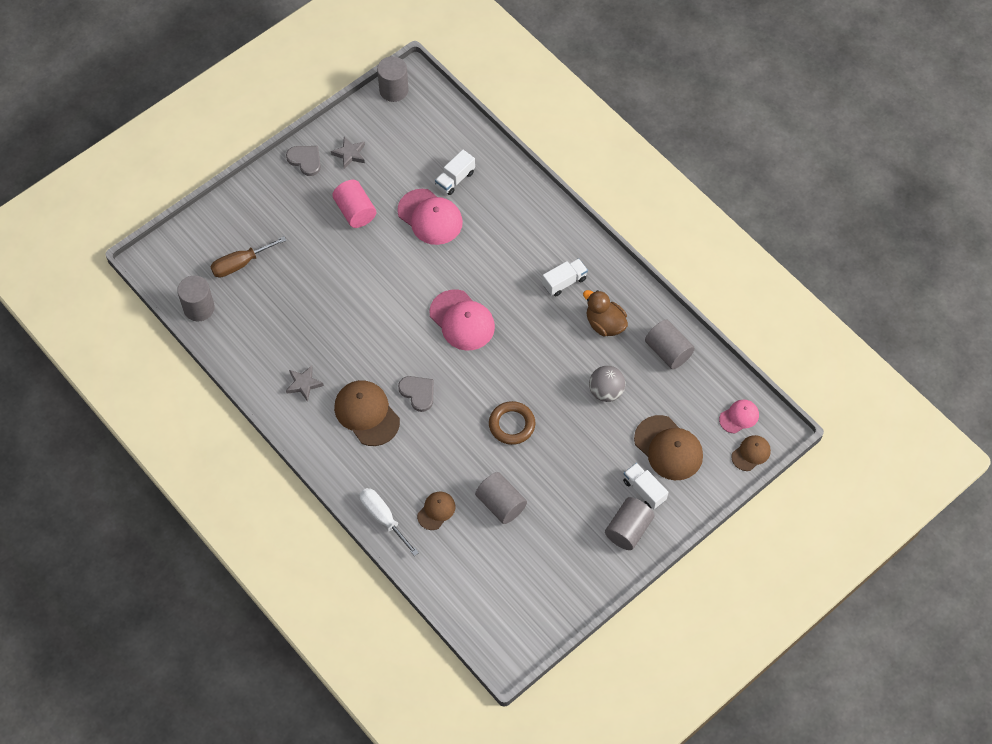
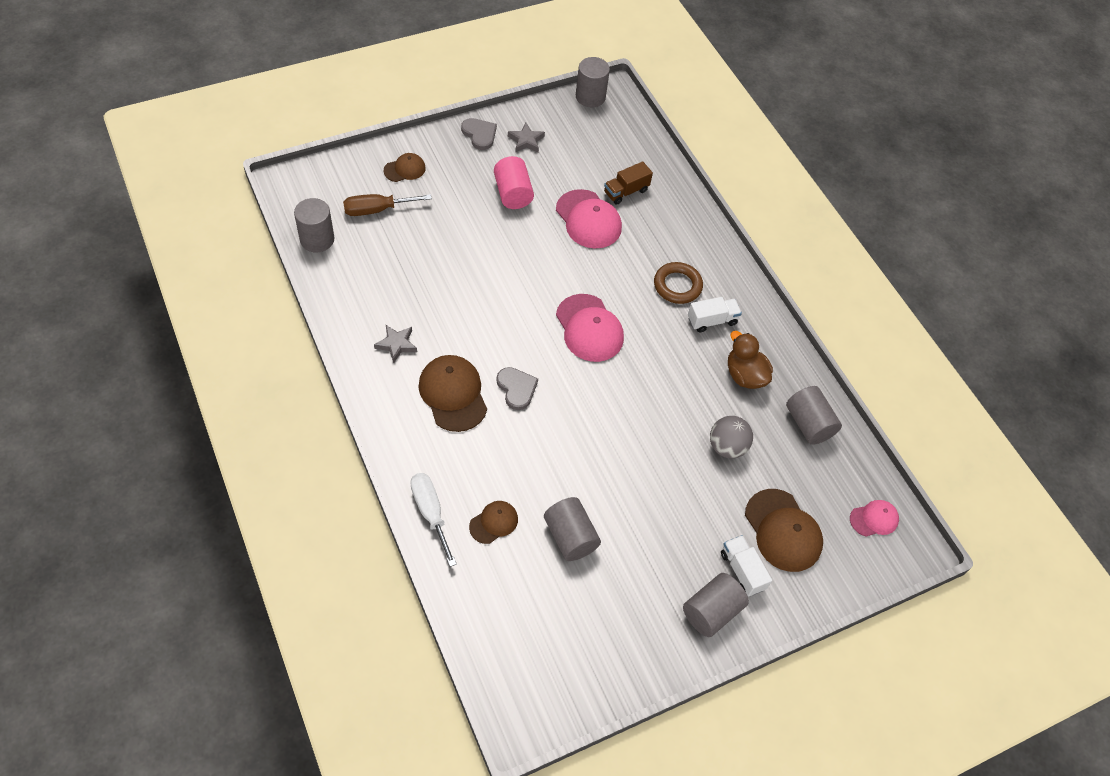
camera: 10 degrees right, 5 degrees down
white truck [435,150,475,195] -> brown truck [604,161,653,205]
brown ring [489,401,535,445] -> brown ring moved to [654,262,703,304]
brown cap [731,435,771,471] -> brown cap moved to [384,153,426,182]

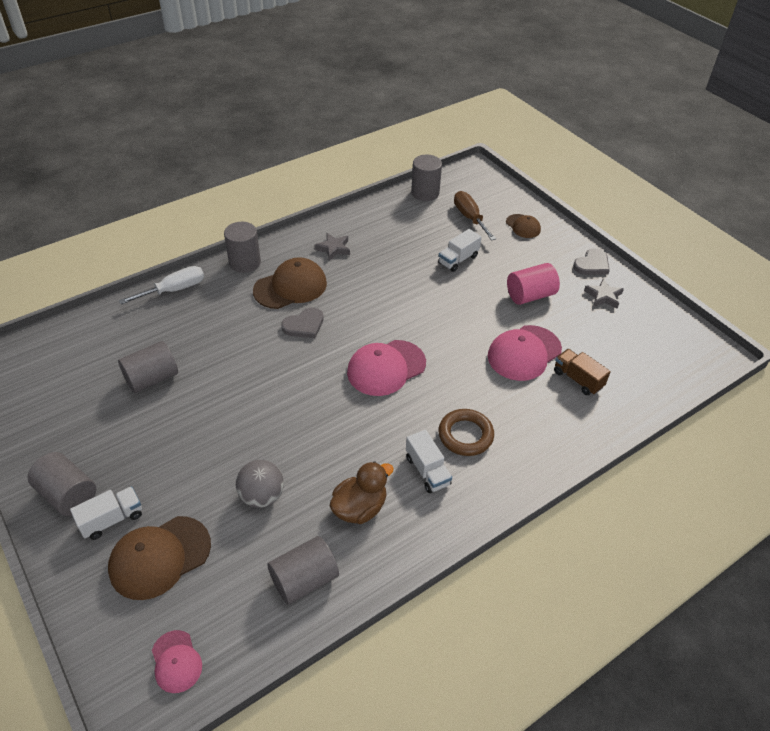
camera: 85 degrees right, 10 degrees down
brown cap [469,501,518,544] -> none
grey cylinder [576,57,610,107] -> grey cylinder moved to [224,222,261,273]
none -> white truck [438,229,481,272]

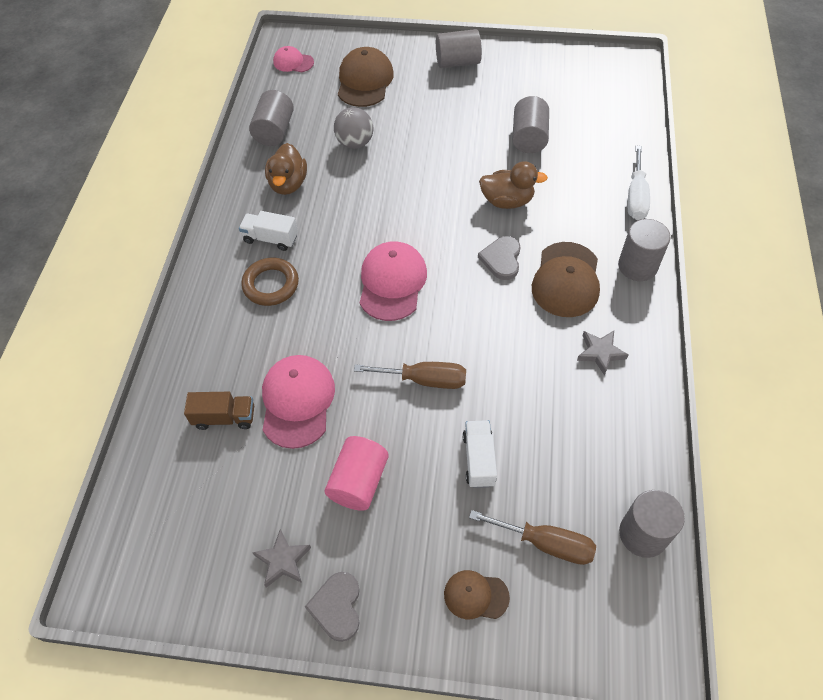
camera: 135 degrees right, 10 degrees up
white truck [70,486,142,540] -> none
none -> brown screwdriver [354,362,466,389]
none -> brown duck [479,161,548,209]

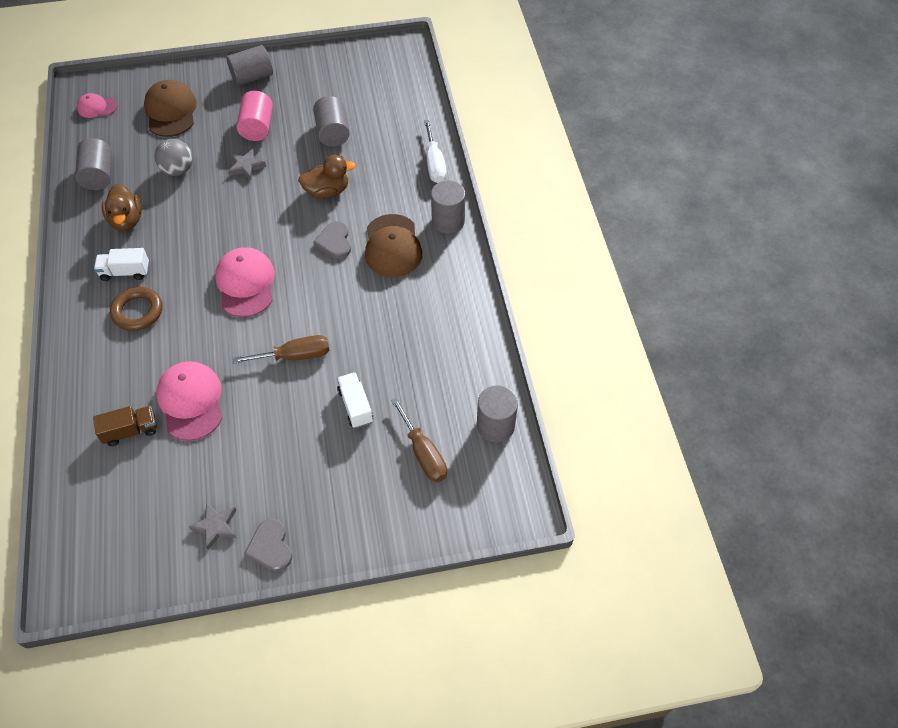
camera: 20 degrees left, 0 degrees up
pink cylinder [324,436,389,511] -> pink cylinder moved to [237,91,273,141]
brown cap [444,570,510,619] -> none
brown screwdriver [469,510,596,565] -> brown screwdriver turned 60 degrees clockwise [391,397,447,482]
grey star [577,331,628,376] -> grey star moved to [228,149,266,181]

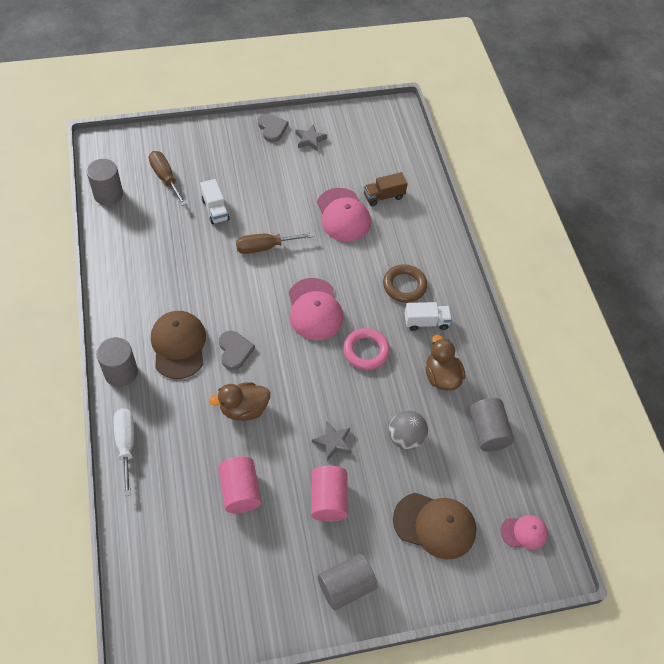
camera: 175 degrees right, 0 degrees up
brown cap [144,80,197,137] -> brown cap turned 60 degrees counterclockwise [393,493,476,560]
grey cylinder [313,96,350,147] -> pink cylinder [218,456,261,513]
none -> pink ring [343,328,390,370]

